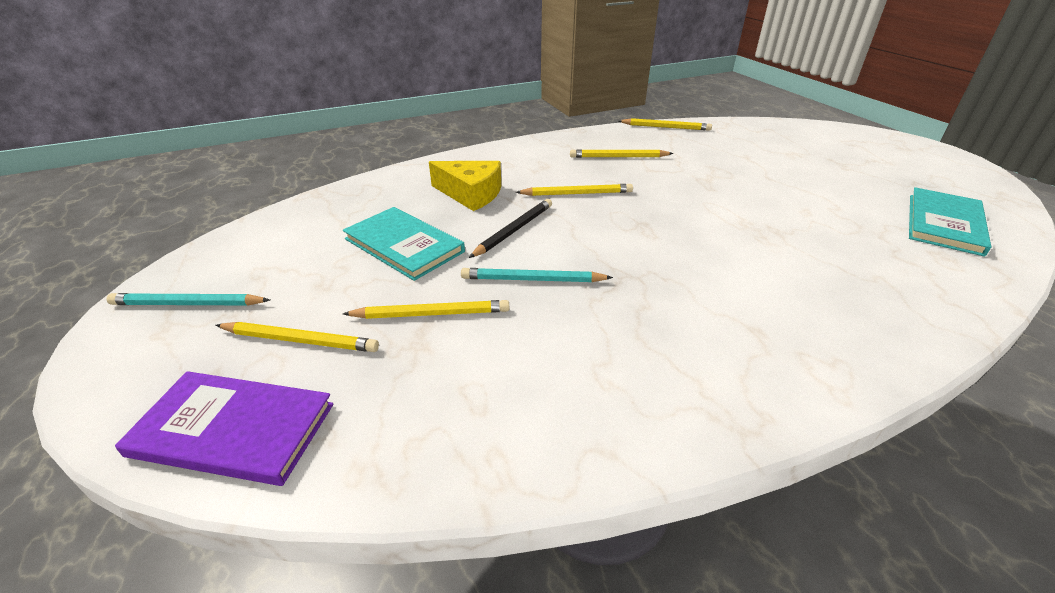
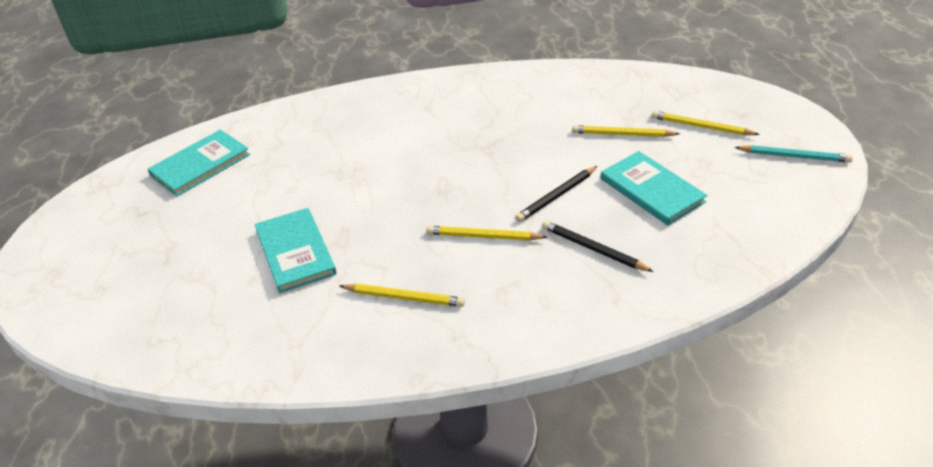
camera: 165 degrees left, 5 degrees up
purple book [115,371,333,486] -> none
yellow cheese [429,161,501,211] -> black pencil [542,220,654,272]
turquoise pencil [461,268,613,282] -> none
yellow pencil [619,118,712,131] -> none
none -> turquoise book [255,208,337,293]

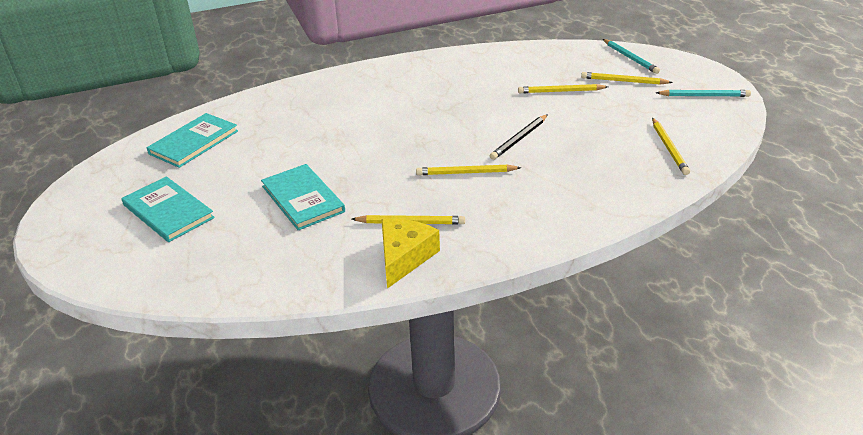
camera: 10 degrees left, 5 degrees down
black pencil [542,220,654,272] -> none
turquoise book [601,151,707,226] -> turquoise book moved to [121,176,215,242]
none -> yellow cheese [381,219,440,289]
none -> turquoise pencil [603,39,660,74]
none -> yellow pencil [652,118,690,175]

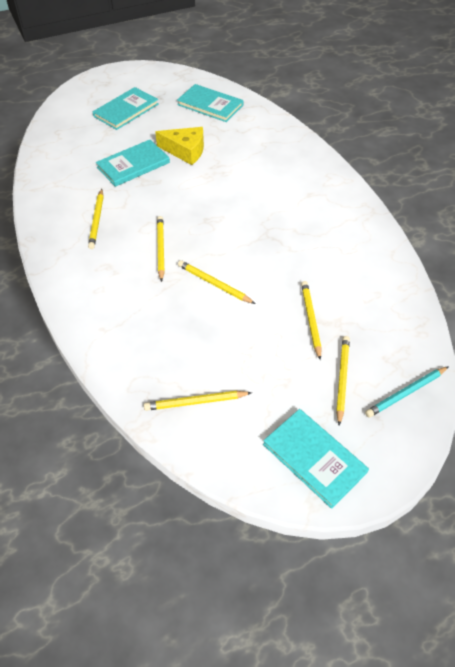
camera: 85 degrees right, 15 degrees up
yellow cheese [381,219,440,289] -> yellow cheese moved to [155,127,204,165]
black pencil [490,114,548,160] -> yellow pencil [178,260,255,304]
turquoise pencil [656,90,751,97] -> turquoise book [263,409,369,509]

